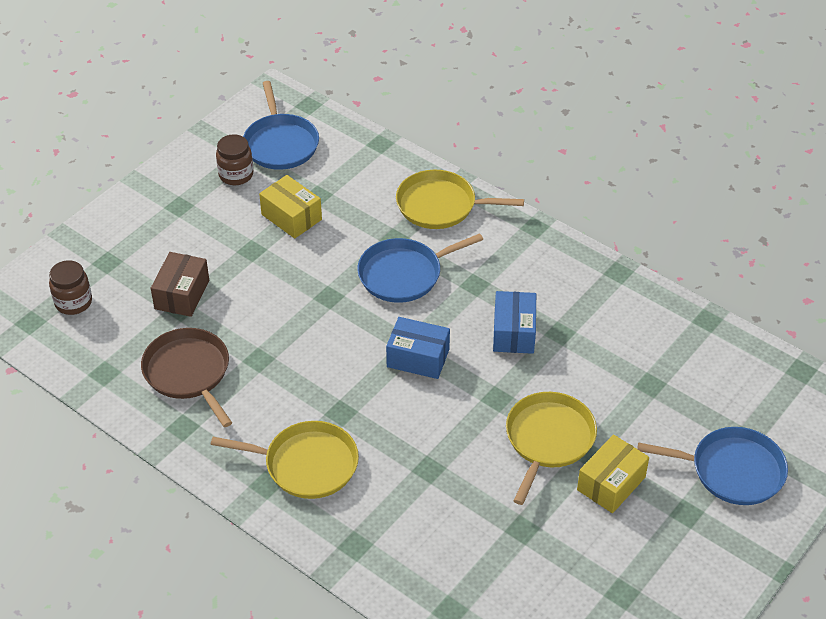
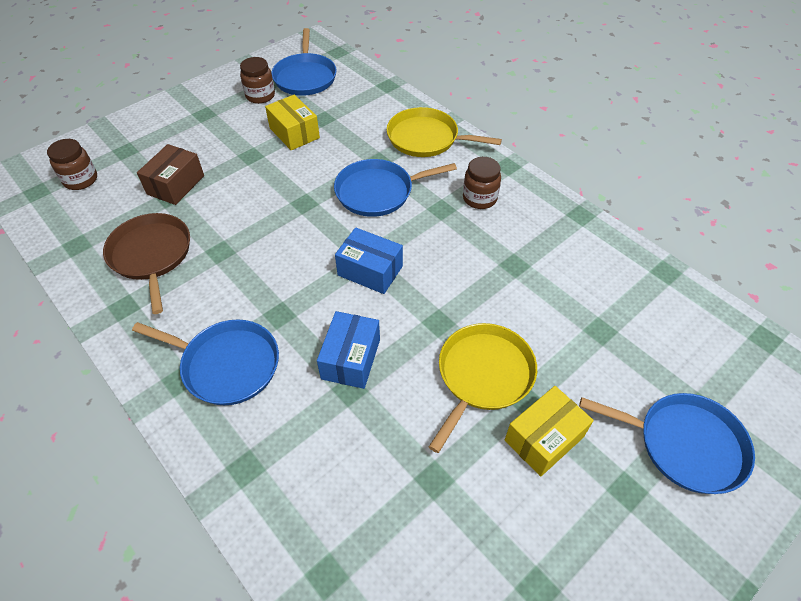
camera: 10 degrees right, 5 degrees up
yellow pan [211,421,359,499] -> blue pan [132,320,279,405]
blue box [493,291,536,354] -> blue box moved to [317,311,380,389]
none -> brown jar [463,157,501,209]

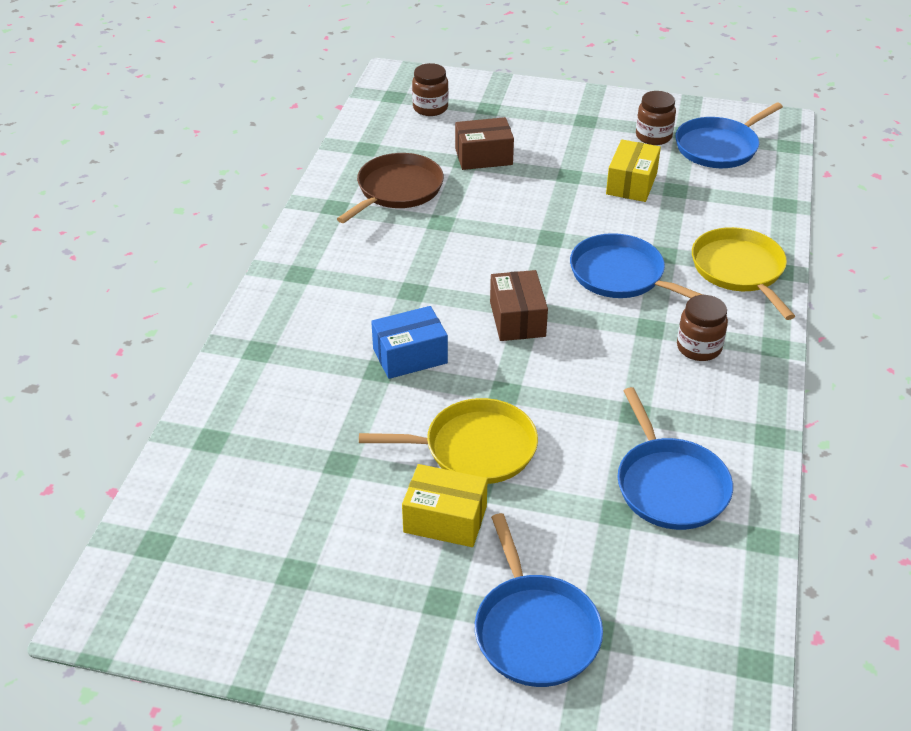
camera: 55 degrees right, 10 degrees down
blue pan [132,320,279,405] -> blue pan moved to [618,387,733,530]
blue box [335,227,403,294] -> brown box [490,270,548,341]

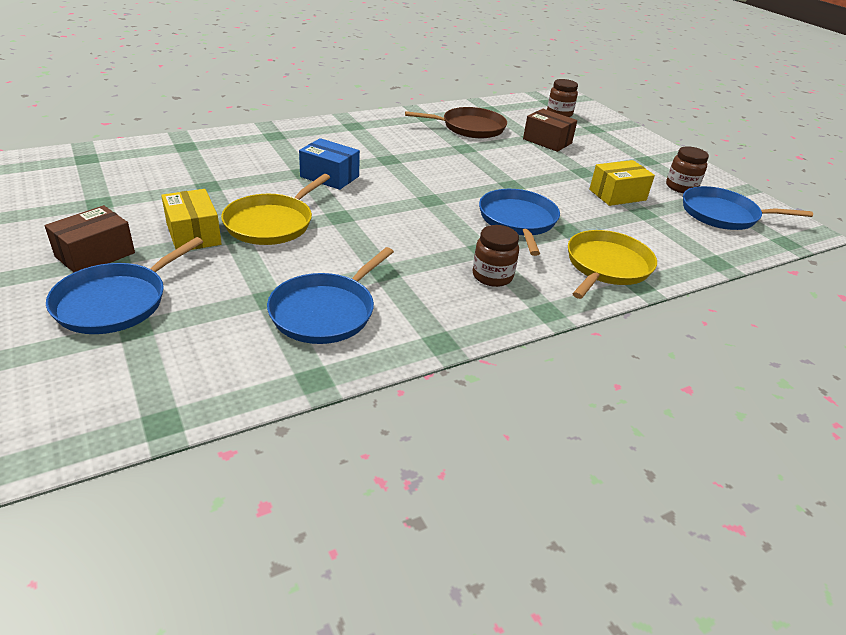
camera: 45 degrees right, 5 degrees down
yellow pan [359,398,538,484] -> yellow pan turned 75 degrees clockwise [221,174,330,245]
brown box [490,270,548,341] -> brown box moved to [45,205,135,272]

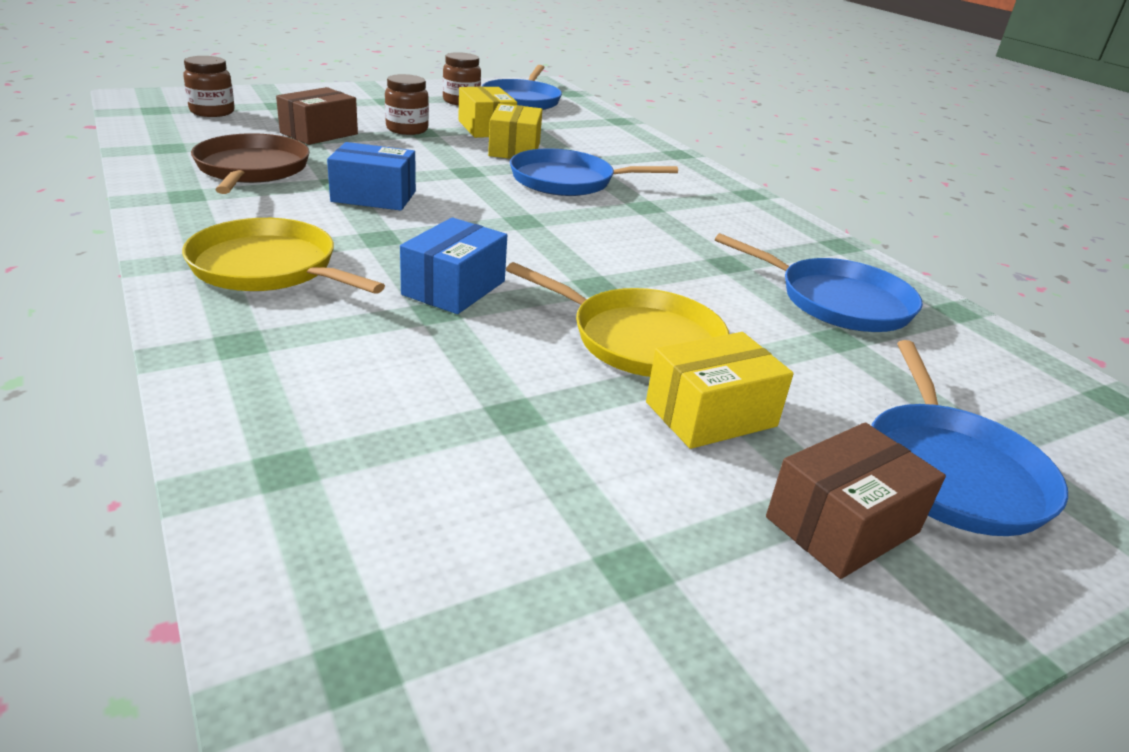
camera: 90 degrees left, 5 degrees down
brown box [45,205,135,272] -> brown box turned 75 degrees counterclockwise [766,422,946,579]
blue pan [46,237,203,334] -> blue pan turned 60 degrees clockwise [871,340,1068,536]
brown jar [472,225,519,287] -> brown jar moved to [385,74,429,135]
yellow pan [568,230,657,299] -> yellow pan moved to [182,218,385,294]
none -> blue box [327,142,416,210]
none -> yellow box [488,104,542,159]

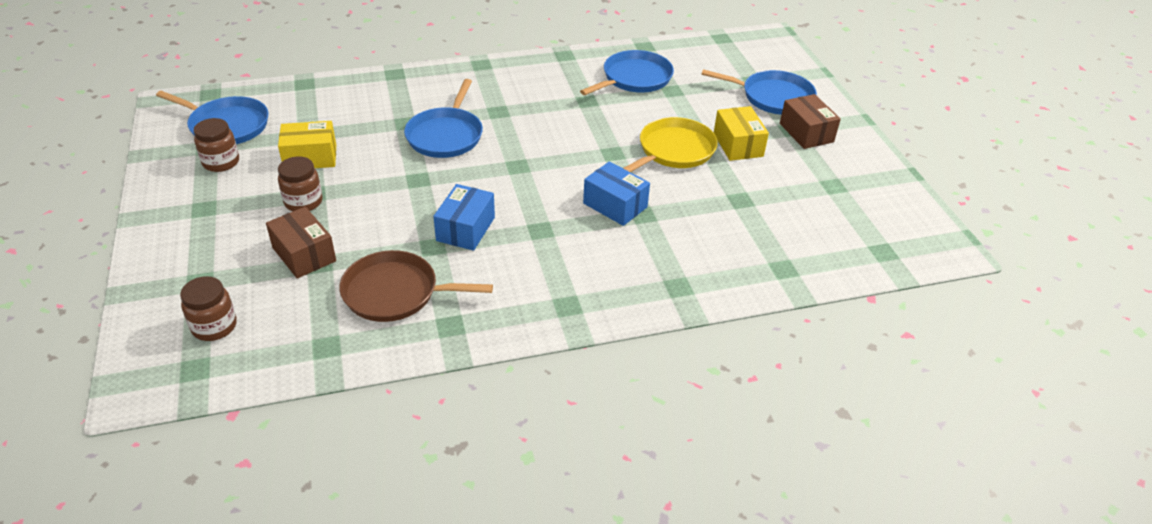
camera: 75 degrees left, 10 degrees up
yellow pan [182,218,385,294] -> none
yellow box [488,104,542,159] -> none

